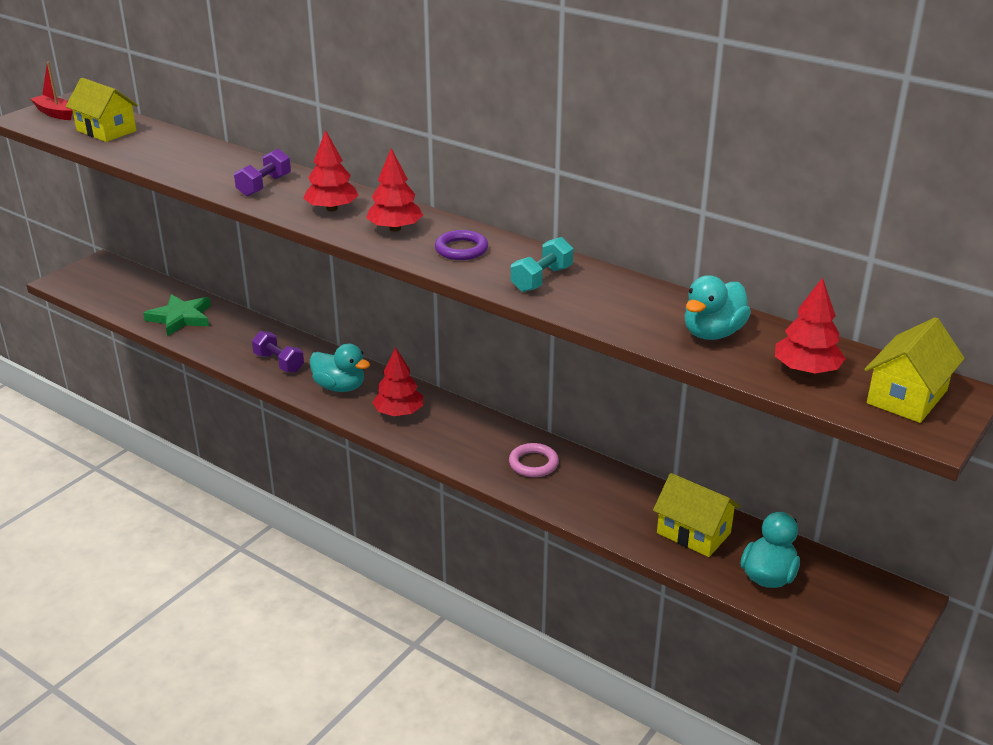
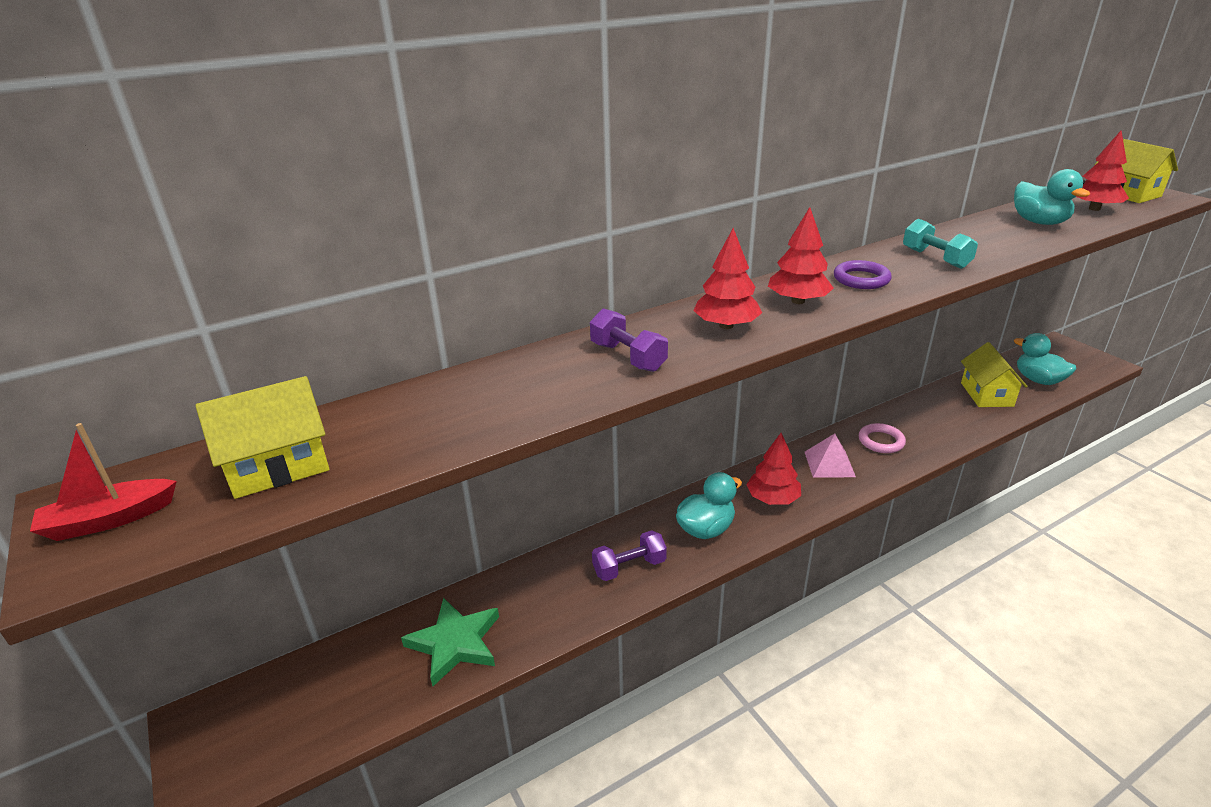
camera: 65 degrees left, 0 degrees up
yellow house [653,473,740,557] -> yellow house turned 60 degrees counterclockwise [961,342,1028,407]
none -> pink pyramid [805,434,856,478]

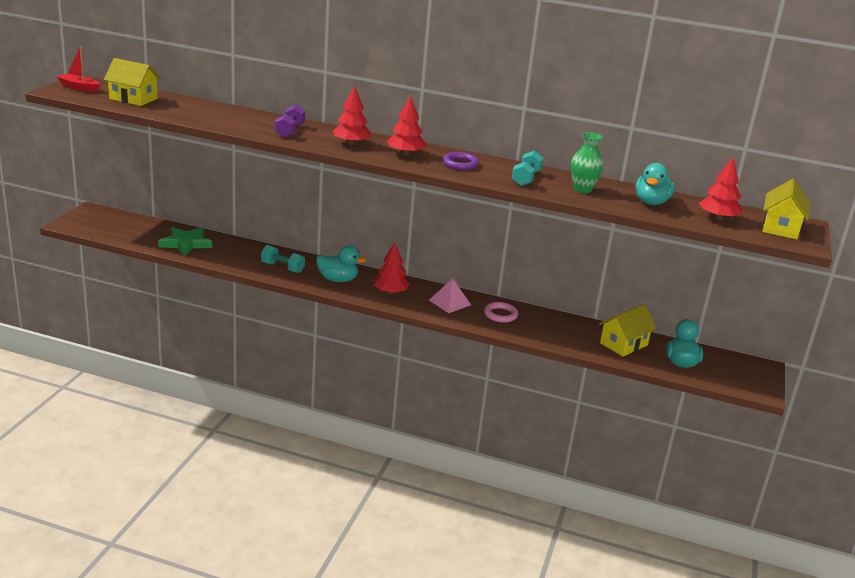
camera: 45 degrees right, 5 degrees down
purple dumbbell [592,530,667,581] -> turquoise dumbbell [261,245,305,273]
none -> green vase [571,132,603,193]

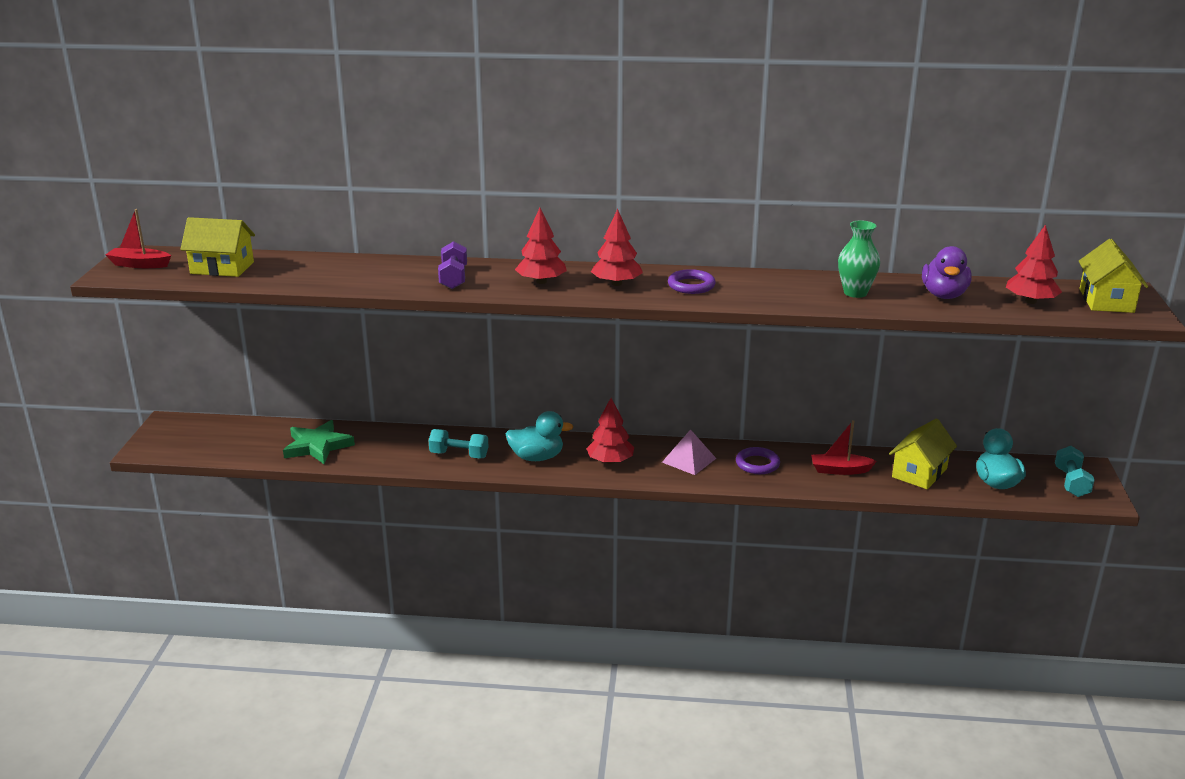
camera: 10 degrees left, 0 degrees up
pink ring [484,302,518,323] -> purple ring [736,447,780,474]
turquoise dumbbell [512,151,544,186] -> turquoise dumbbell moved to [1055,446,1095,497]
turquoise duck [636,163,675,205] -> purple duck [922,246,972,299]
none -> red boat [811,420,877,475]

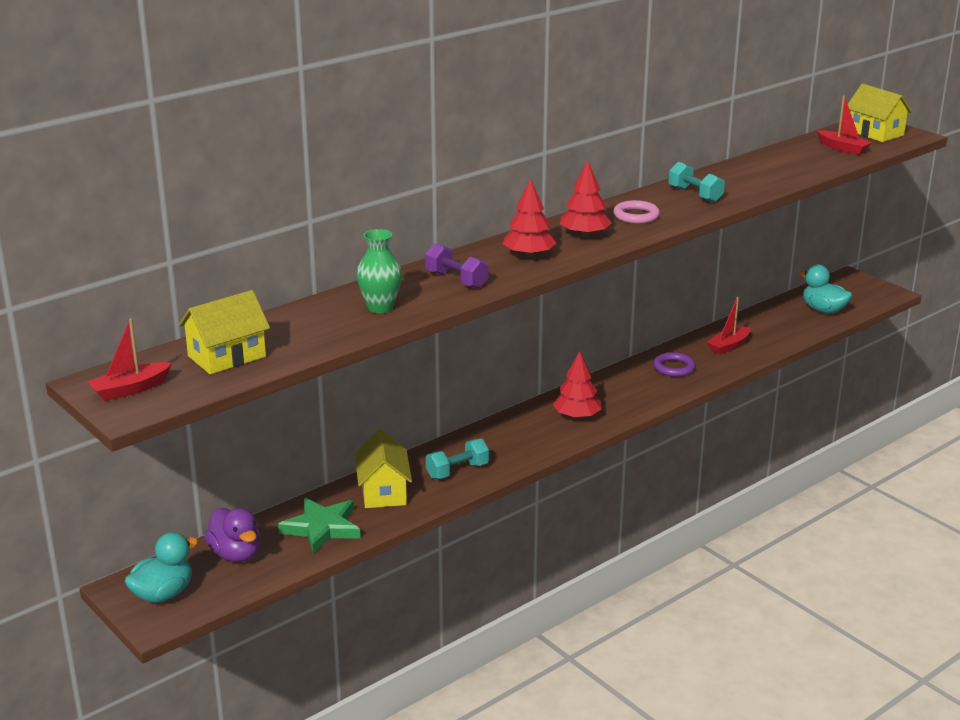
camera: 45 degrees left, 0 degrees up
turquoise duck [506,411,574,461] -> turquoise duck moved to [125,532,198,603]
pink pyramid [662,429,717,475] -> none
purple ring [668,269,716,294] -> pink ring [613,200,660,224]
green vase [838,220,880,298] -> green vase moved to [356,229,402,313]
yellow house [889,418,957,489] -> yellow house moved to [355,430,412,508]
purple duck [922,246,972,299] -> purple duck moved to [204,508,260,562]
red tree [1006,224,1062,304] -> red boat [817,96,872,155]
turquoise dumbbell [1055,446,1095,497] -> turquoise dumbbell moved to [668,162,725,202]

